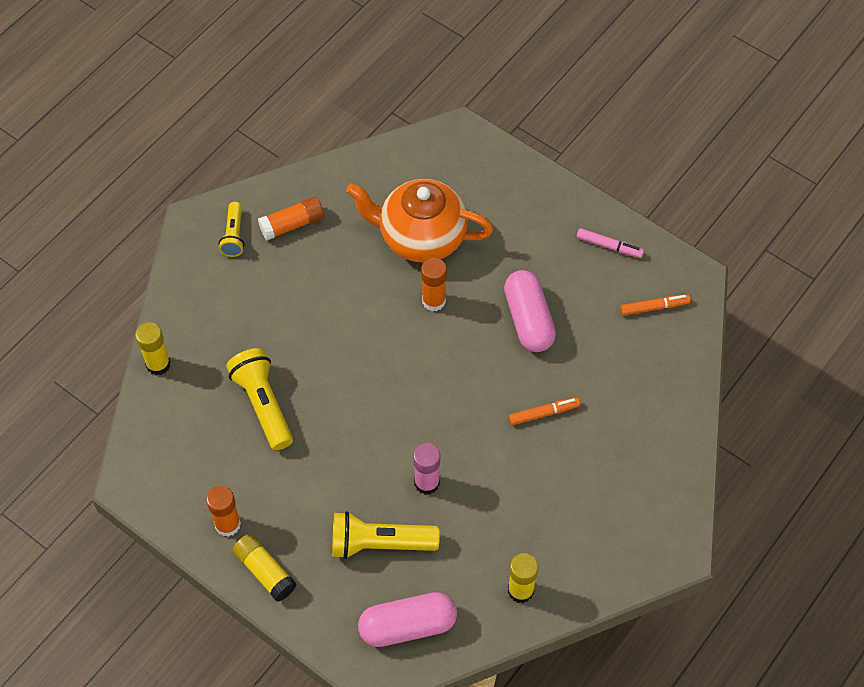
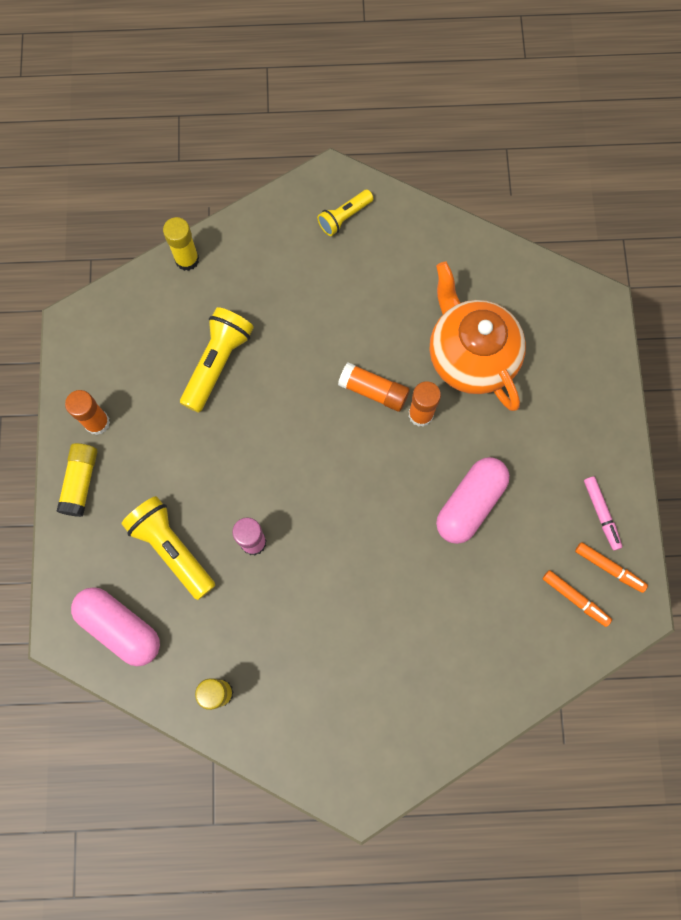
camera: 50 degrees right, 15 degrees up
orange glue stick [258,197,324,240] -> orange glue stick moved to [338,362,410,412]
orange marker [509,397,580,425] -> orange marker moved to [575,542,648,593]

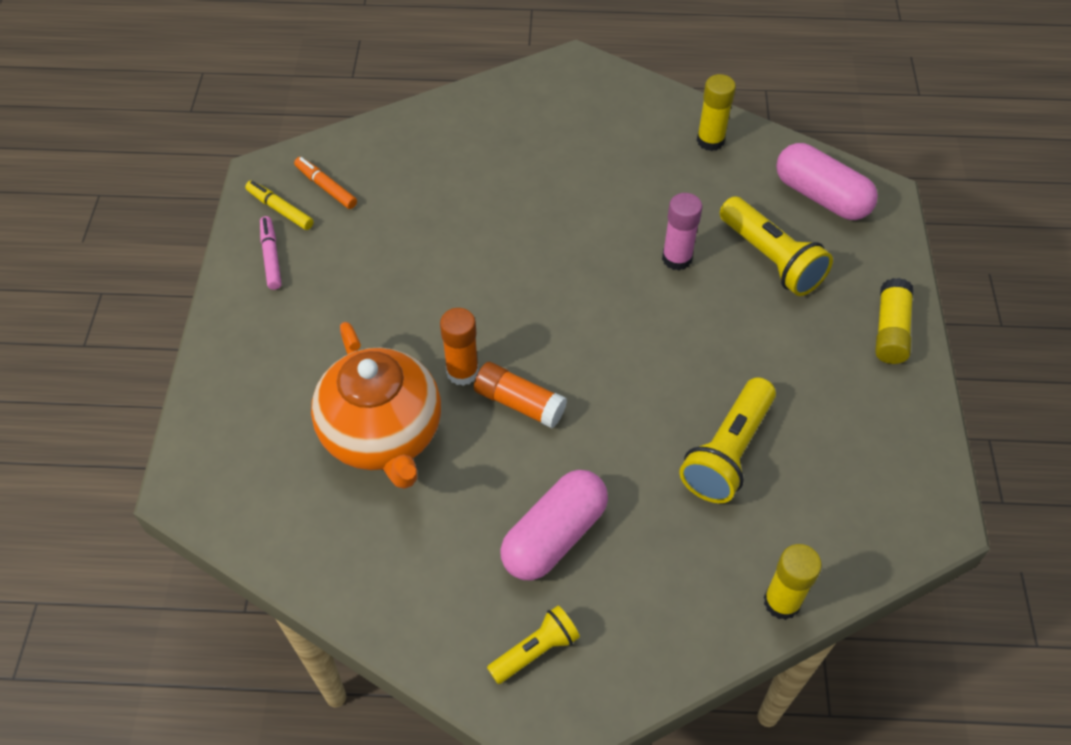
camera: 175 degrees left, 20 degrees down
orange glue stick [65,390,110,435] -> none
pink capsule [436,457,510,544] -> pink capsule moved to [500,470,608,580]
orange marker [575,542,648,593] -> yellow marker [245,181,314,230]

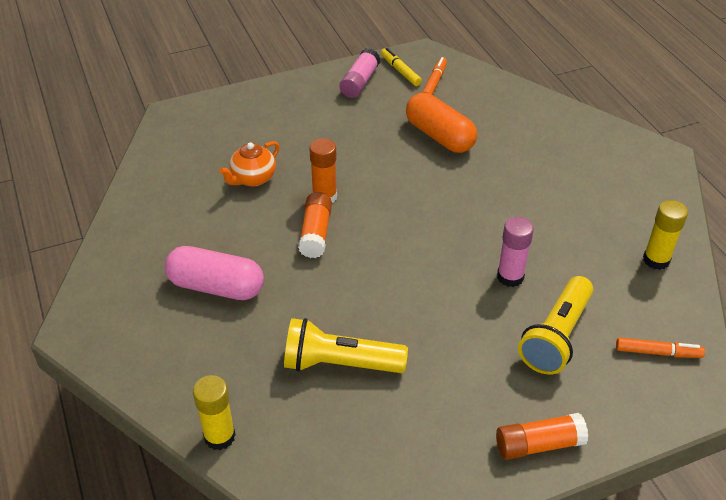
camera: 65 degrees right, 10 degrees down
yellow marker [245,181,314,230] -> yellow marker turned 45 degrees counterclockwise [381,48,422,86]
pink marker [260,216,281,290] -> pink glue stick [340,48,381,98]
orange teapot [311,322,441,489] -> orange teapot [219,141,279,187], size x0.51
yellow flashlight [487,606,580,684] -> none
pink capsule [776,143,878,220] -> orange marker [616,338,705,358]
yellow glue stick [875,278,914,364] -> orange glue stick [496,413,588,460]
none -> orange capsule [406,93,477,153]

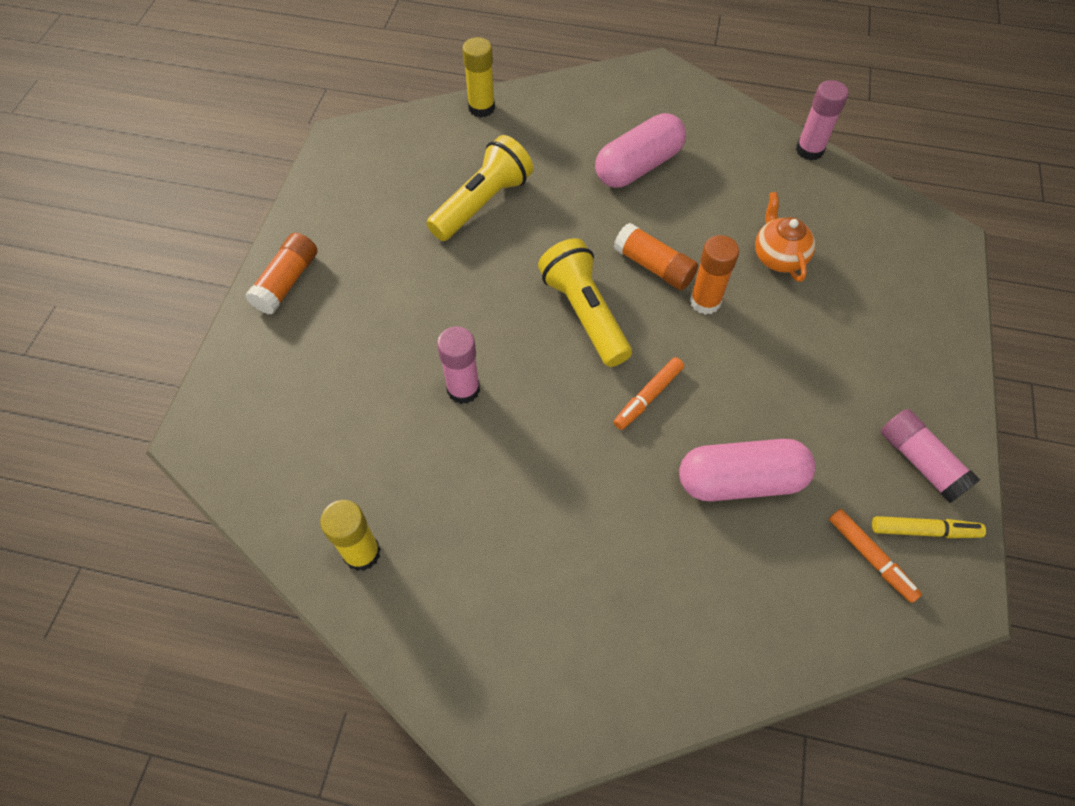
camera: 125 degrees right, 15 degrees up
orange capsule [406,93,477,153] -> pink capsule [679,439,816,501]
yellow flashlight [518,276,593,375] -> yellow flashlight moved to [538,238,632,367]
orange marker [616,338,705,358] -> orange marker moved to [613,357,684,430]
none -> pink glue stick [796,80,849,160]

